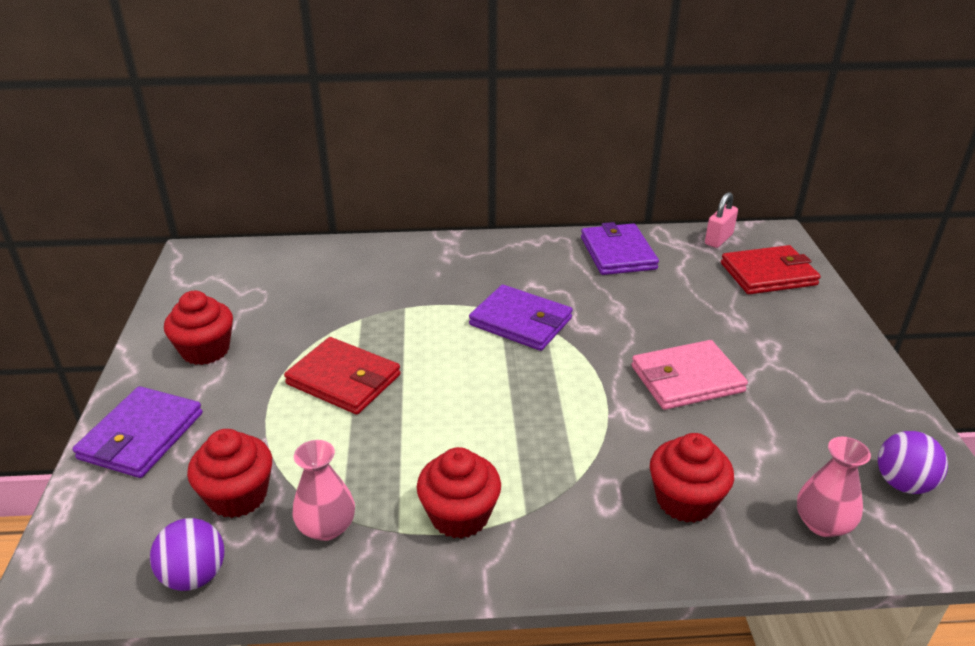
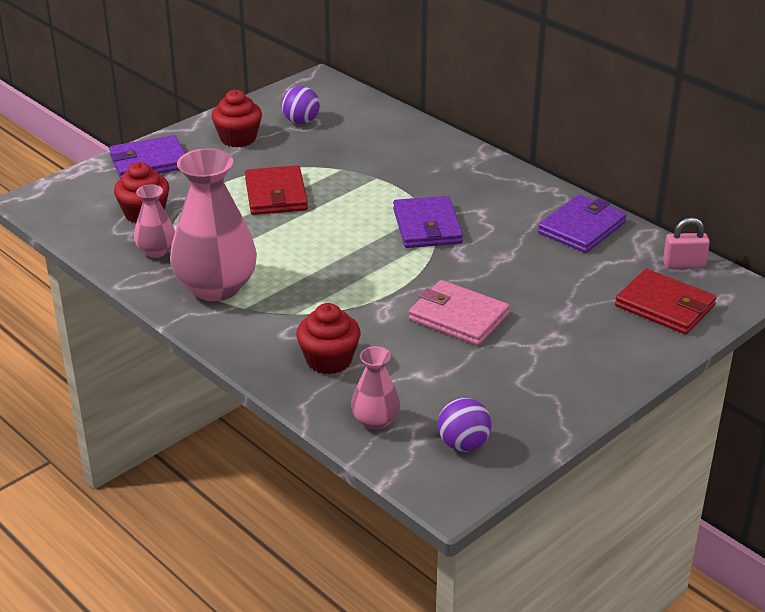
camera: 50 degrees right, 0 degrees up
purple ball [150,518,224,591] -> purple ball moved to [282,86,320,124]
red cupcake [417,447,501,539] -> pink vase [170,148,257,301]

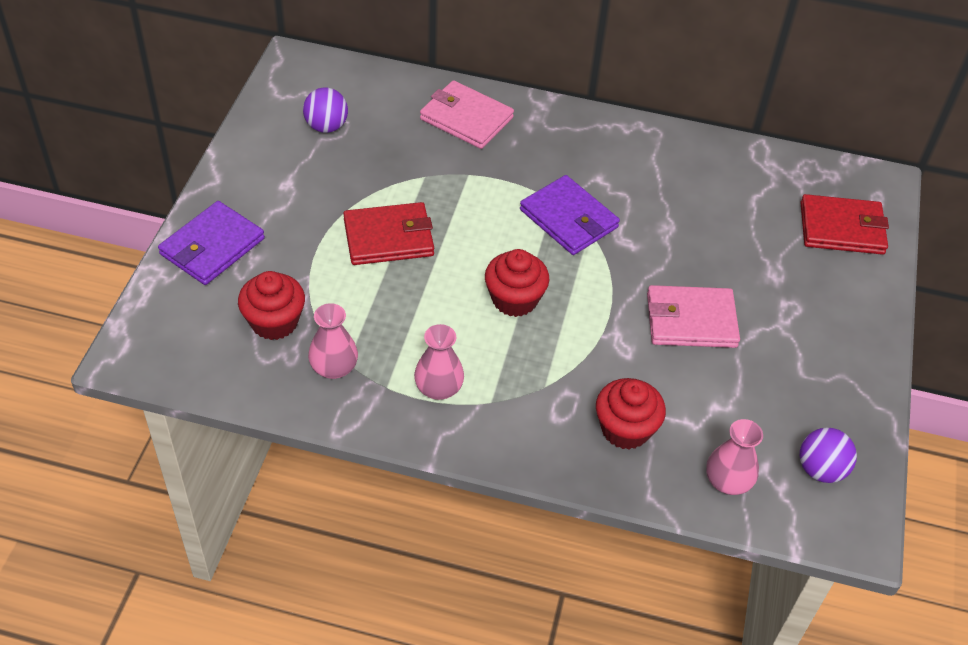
camera: 35 degrees left, 15 degrees up
pink vase [170,148,257,301] -> pink vase [414,324,464,400], size x0.51
red cupcake [211,90,262,147] -> red cupcake moved to [485,249,550,317]
red wallet [245,165,308,215] -> red wallet turned 60 degrees counterclockwise [343,202,434,265]
purple wallet [538,194,627,253] -> none
pink padlock [663,217,710,268] -> none
none -> pink wallet [420,80,514,149]

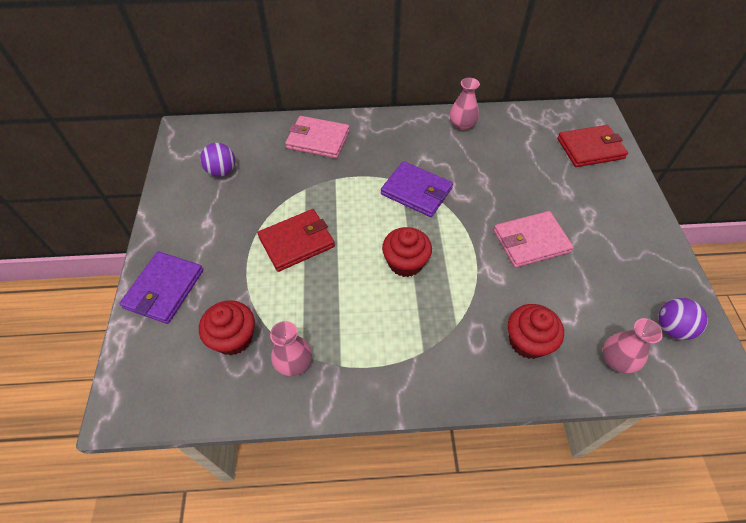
camera: 15 degrees left, 5 degrees up
pink vase [414,324,464,400] -> pink vase moved to [450,78,480,130]

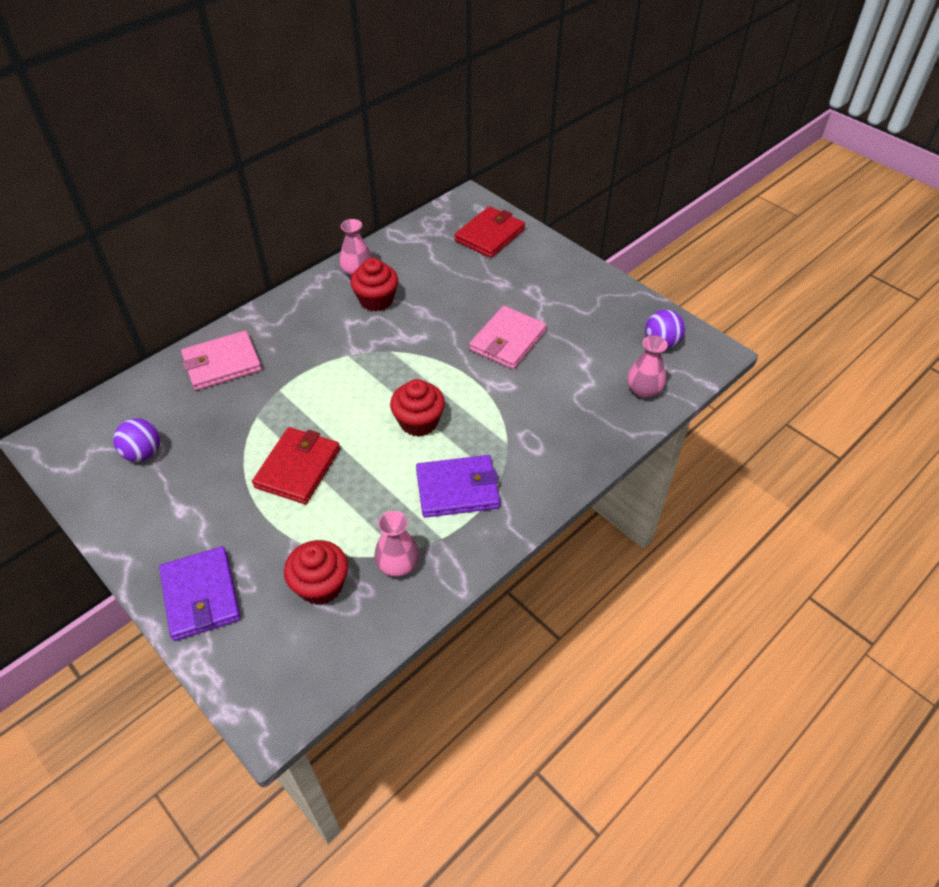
camera: 40 degrees left, 5 degrees down
purple wallet [381,161,453,217] -> purple wallet moved to [416,455,500,518]
red cupcake [508,304,564,359] -> red cupcake moved to [350,258,398,311]

